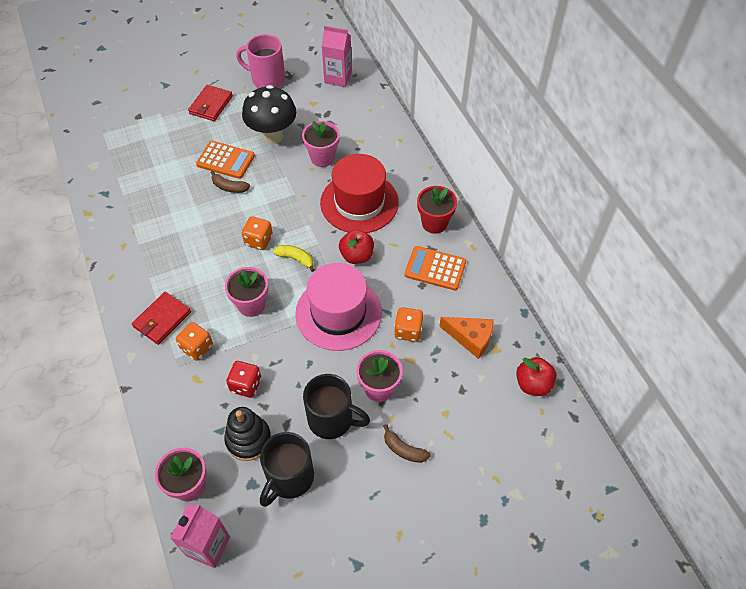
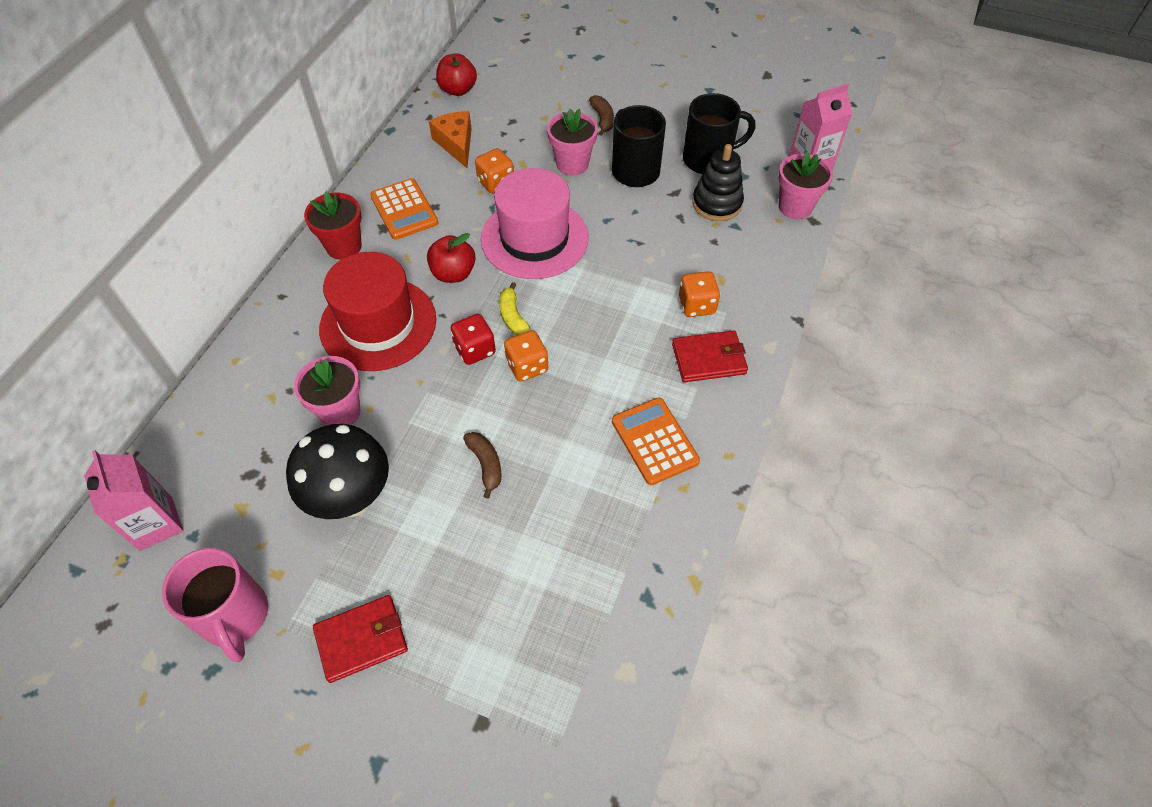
camera: 135 degrees left, 0 degrees up
orange calculator [196,141,255,179] -> orange calculator moved to [612,398,700,485]
pink flower pot [225,267,268,317] -> none
red dice [226,361,261,398] -> red dice moved to [450,314,496,365]

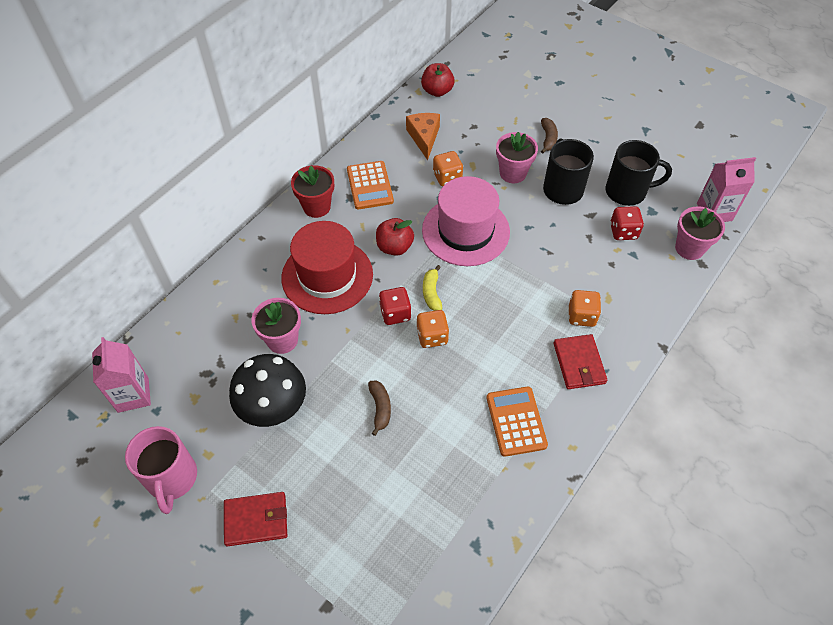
camera: 15 degrees right, 0 degrees up
red wallet [672,330,748,382] -> red wallet turned 75 degrees clockwise [553,334,607,389]
black stacking toy [692,144,744,221] -> red dice [610,206,644,240]

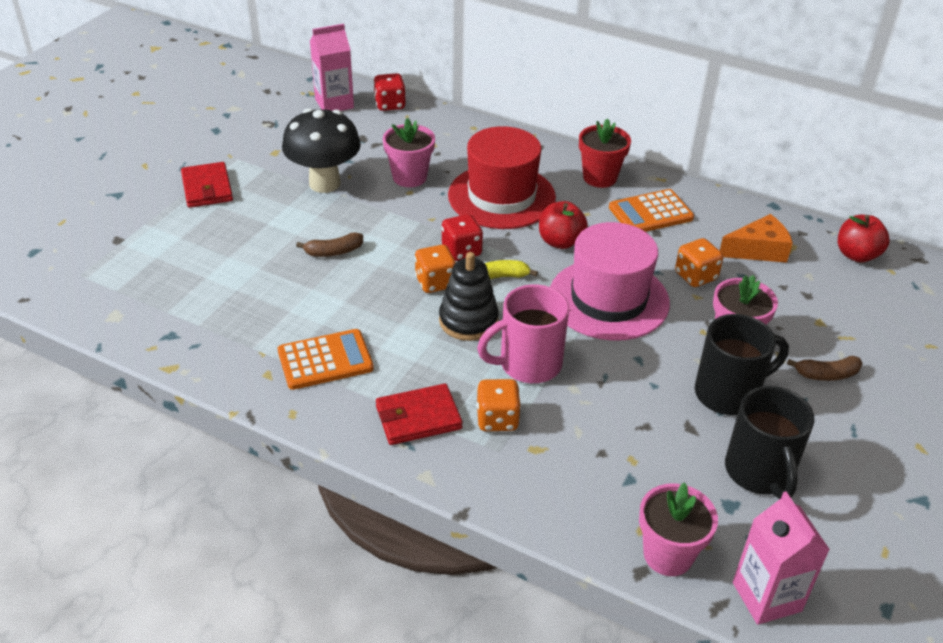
camera: 80 degrees right, 15 degrees down
pink mug [125,426,197,514] -> pink mug moved to [477,284,569,383]
red dice [610,206,644,240] -> red dice moved to [373,73,406,111]
none -> black stacking toy [439,252,499,341]

